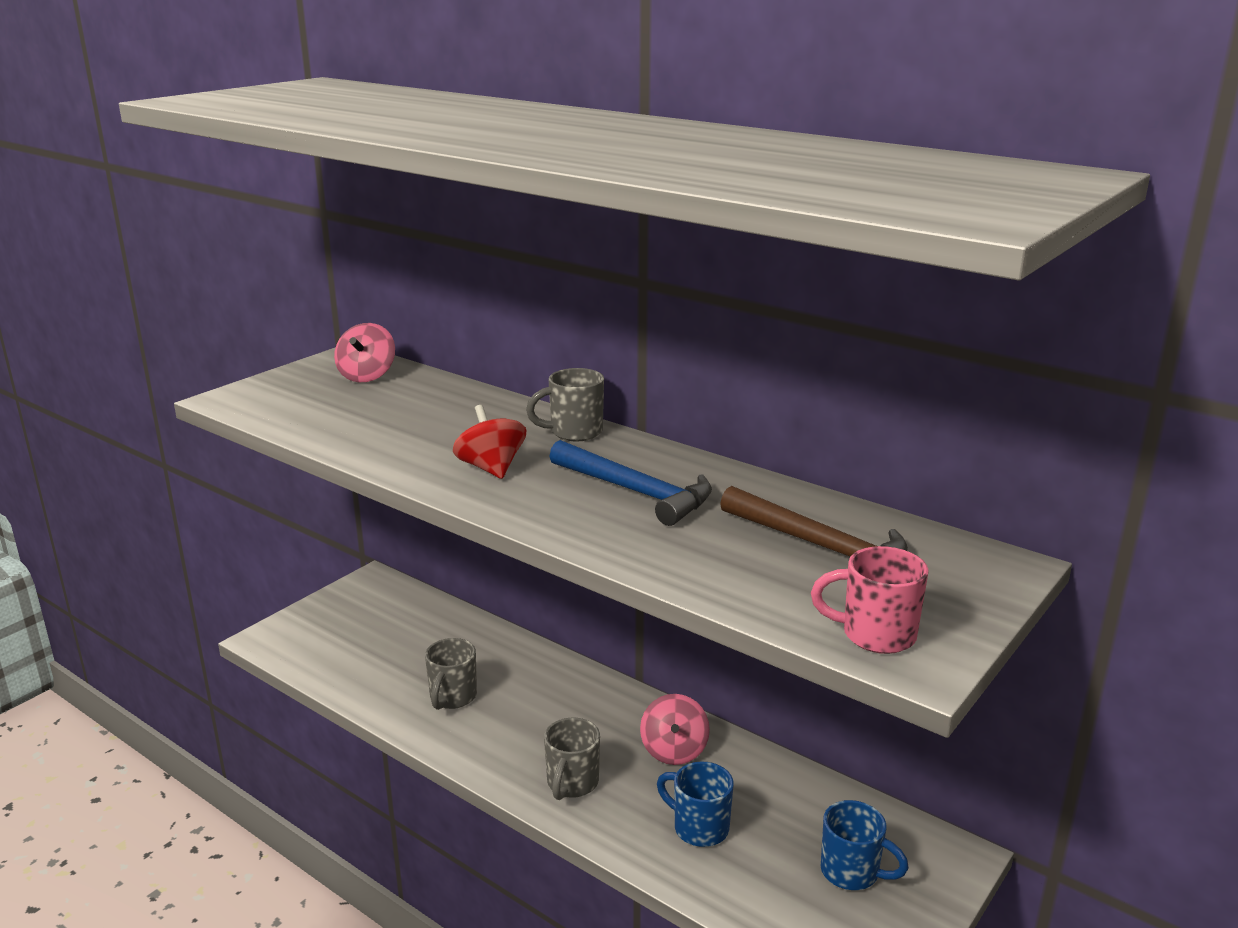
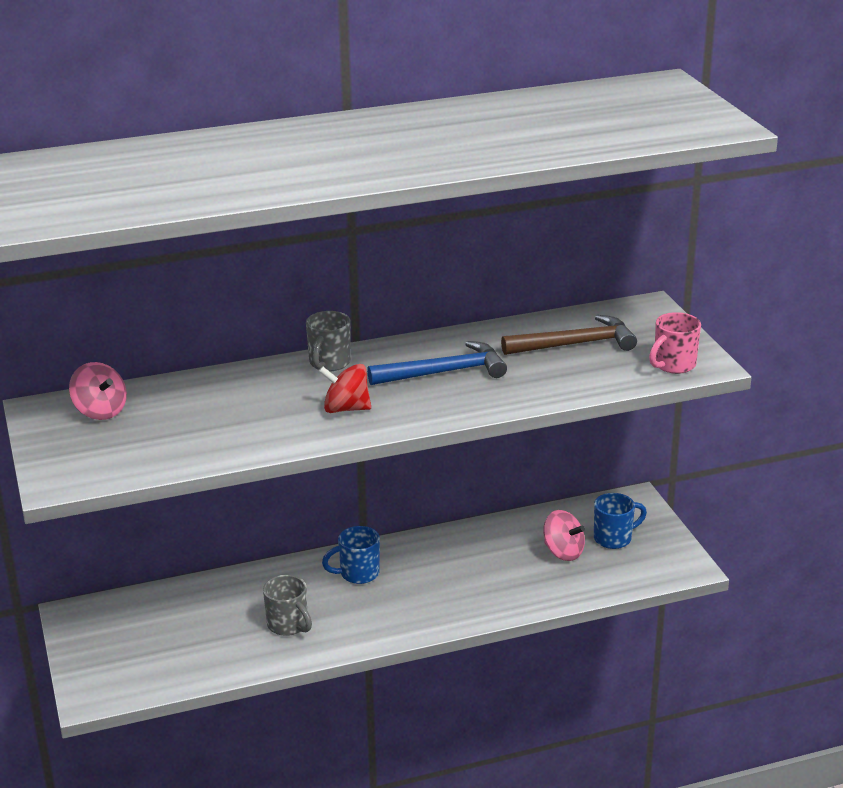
camera: 55 degrees left, 5 degrees up
grey mug [544,718,600,800] -> none
pink spinning top [640,694,710,765] -> pink spinning top moved to [543,510,585,561]
blue mug [657,762,734,847] -> blue mug moved to [322,526,380,584]

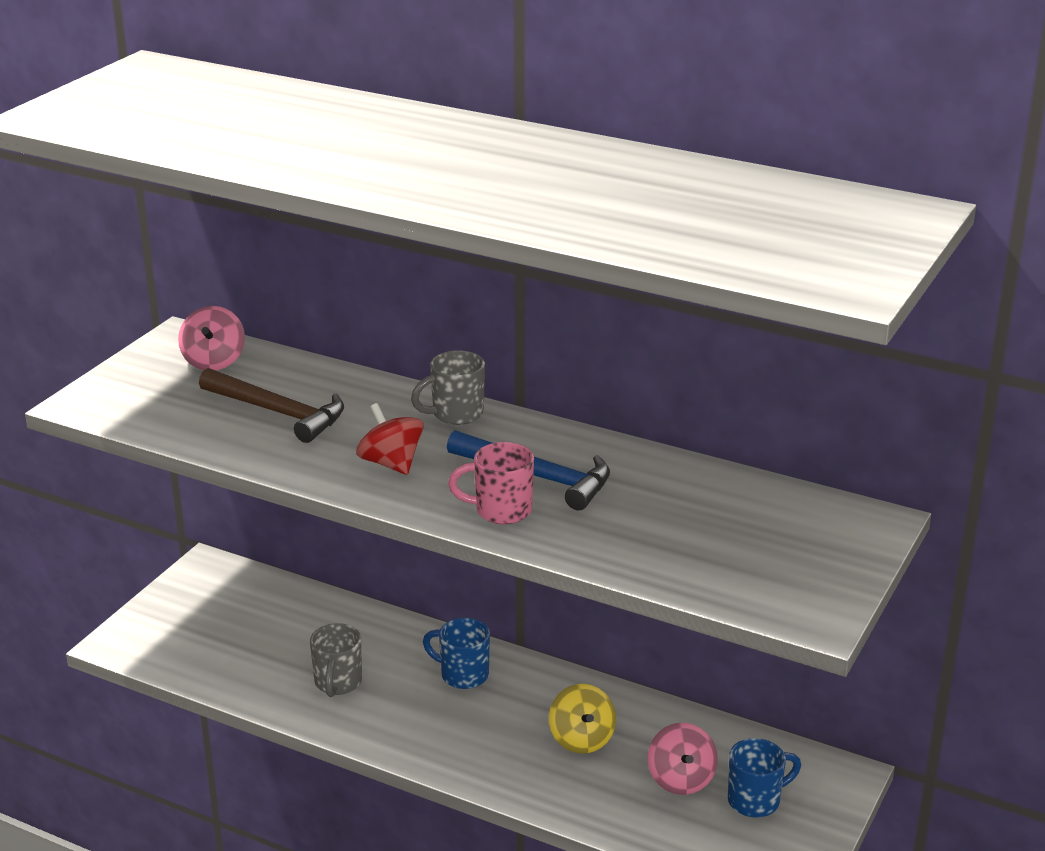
camera: 45 degrees right, 0 degrees up
brown hammer [501,315,637,355] -> brown hammer moved to [199,368,344,443]
blue mug [594,493,647,549] -> blue mug turned 45 degrees counterclockwise [728,738,801,817]
pink mug [649,312,701,374] -> pink mug moved to [448,442,534,525]
none -> yellow spinning top [549,684,616,754]

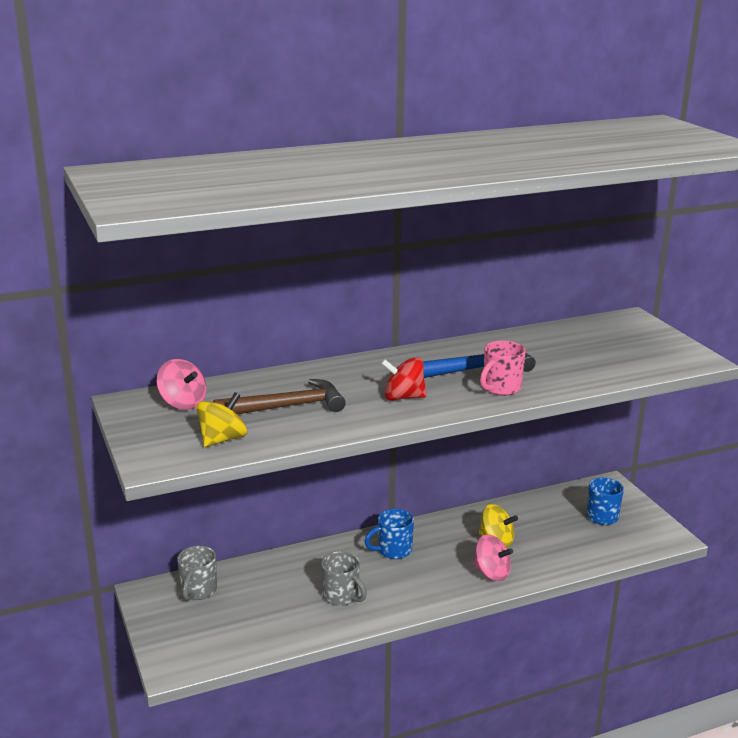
camera: 50 degrees left, 5 degrees down
grey mug [411,350,485,425] -> grey mug moved to [177,546,217,601]
pink spinning top [648,723,718,795] -> pink spinning top moved to [474,534,513,581]
none -> yellow spinning top [196,392,247,447]

